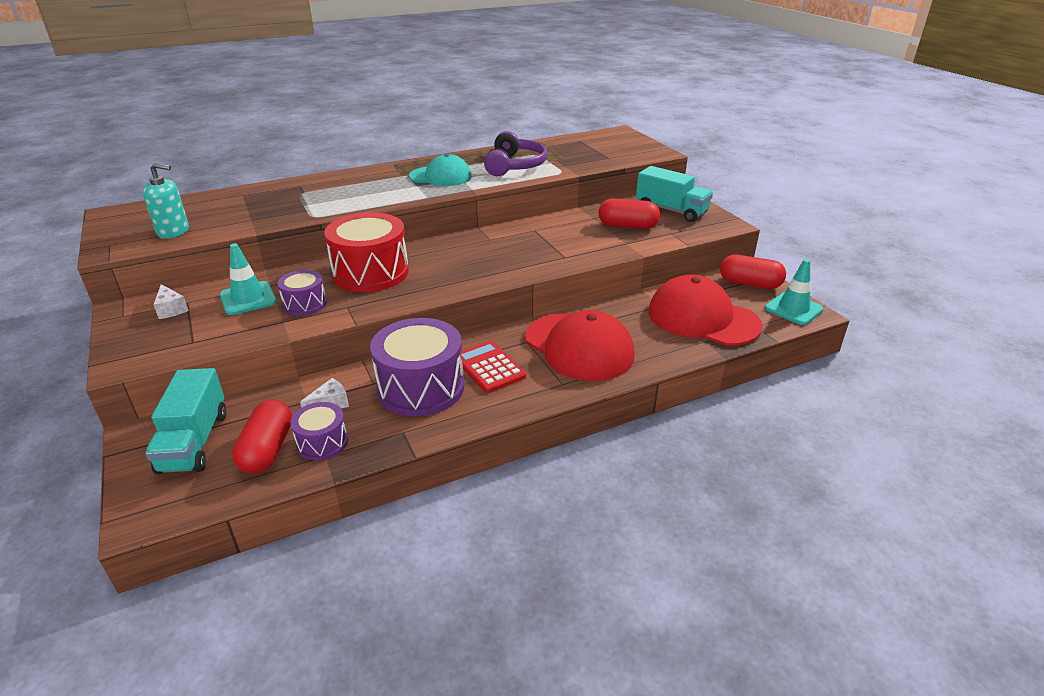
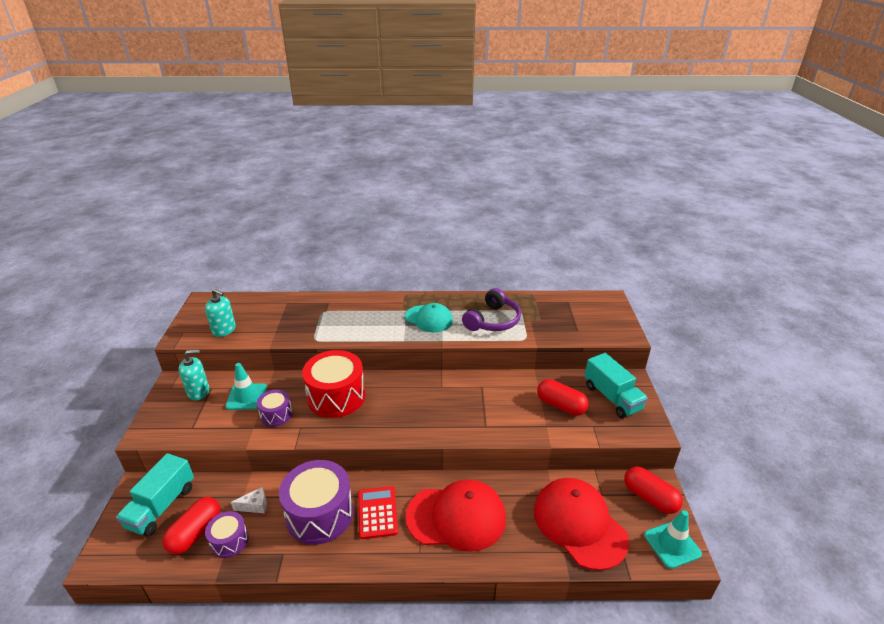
camera: 25 degrees right, 0 degrees up
white cheese [153,284,189,319] -> turquoise soap dispenser [179,350,209,400]
red cap [525,310,635,381] -> red cap turned 75 degrees counterclockwise [406,479,506,552]

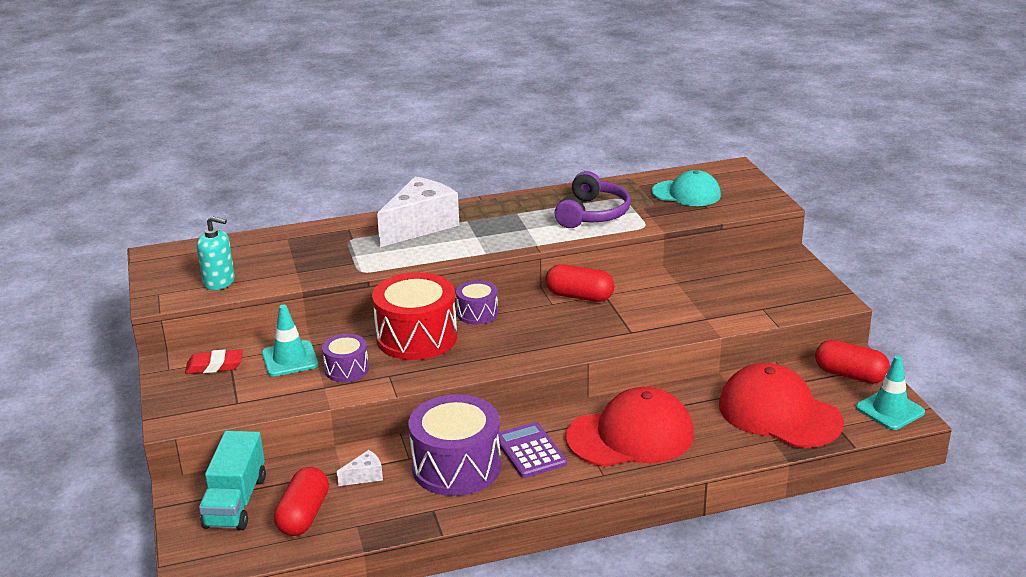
camera: 15 degrees left, 5 degrees down
turquoise soap dispenser [179,350,209,400] -> red eraser [185,349,243,374]
purple drum [205,511,249,558] -> purple drum moved to [456,280,498,325]
red calculator [358,486,398,539] -> purple calculator [498,422,567,478]
turquoise cap [405,303,453,332] -> turquoise cap moved to [652,170,721,206]
red capsule [537,379,589,416] -> red capsule moved to [546,264,615,302]
turquoise truck [585,353,648,418] -> none
none -> white cheese [377,177,459,247]

